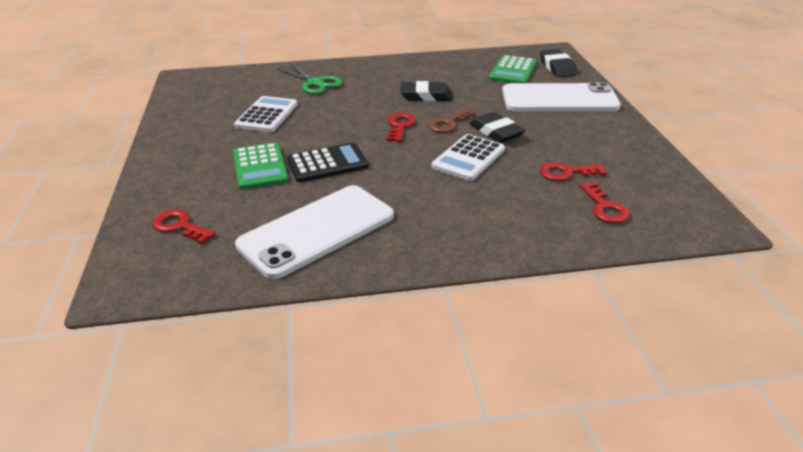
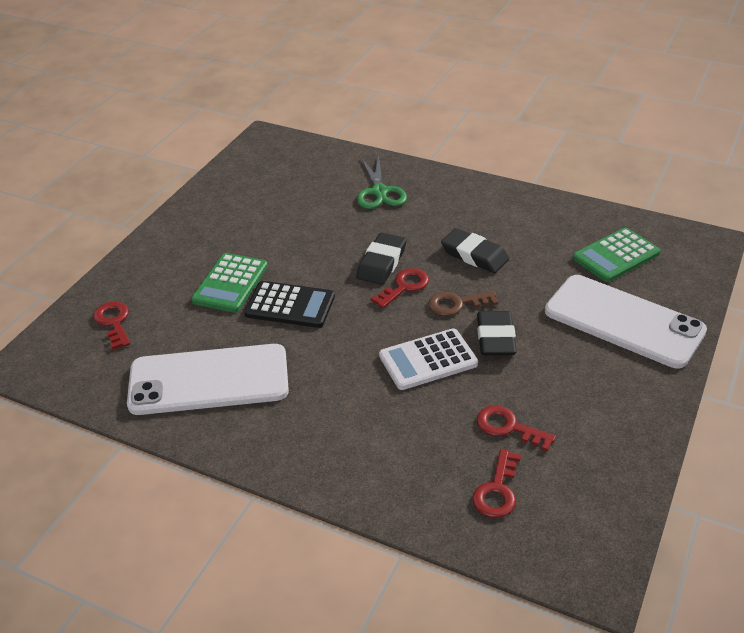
camera: 35 degrees right, 5 degrees up
white calculator [234,96,298,132] -> none
black eraser [540,49,578,77] -> black eraser moved to [356,233,407,285]

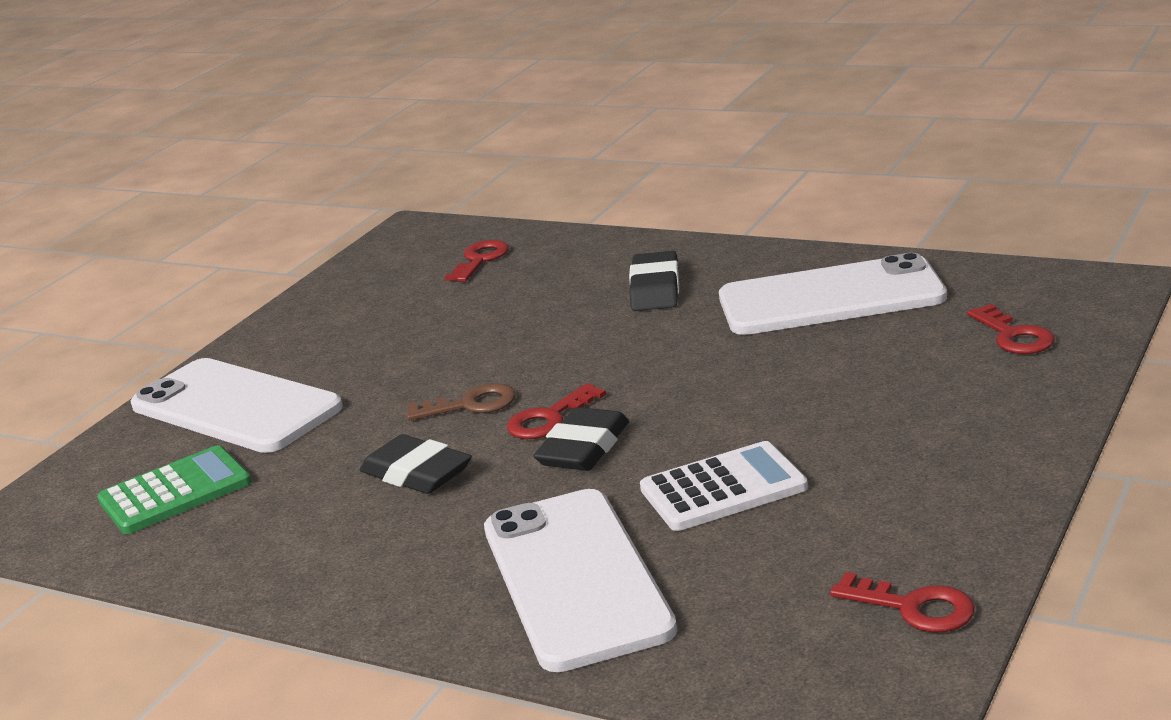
camera: 175 degrees left, 15 degrees down
green calculator [191,253,268,312] -> none
black calculator [244,281,335,328] -> none
green scissors [357,155,407,209] -> white phone [484,489,677,672]
white calculator [379,328,478,390] -> white calculator moved to [640,441,808,531]
black eraser [477,311,517,355] -> black eraser moved to [629,251,679,311]
red key [477,405,556,451] -> red key moved to [830,572,975,632]

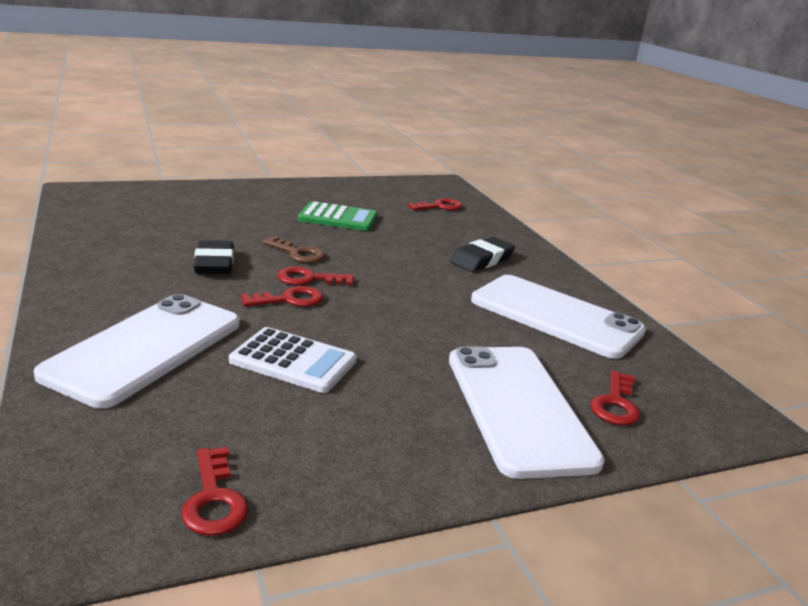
camera: 35 degrees right, 0 degrees up
green calculator [97,445,252,534] -> green calculator moved to [298,201,378,231]
white phone [131,358,343,453] -> white phone moved to [449,346,605,479]
black eraser [533,407,629,471] -> red key [241,286,323,307]

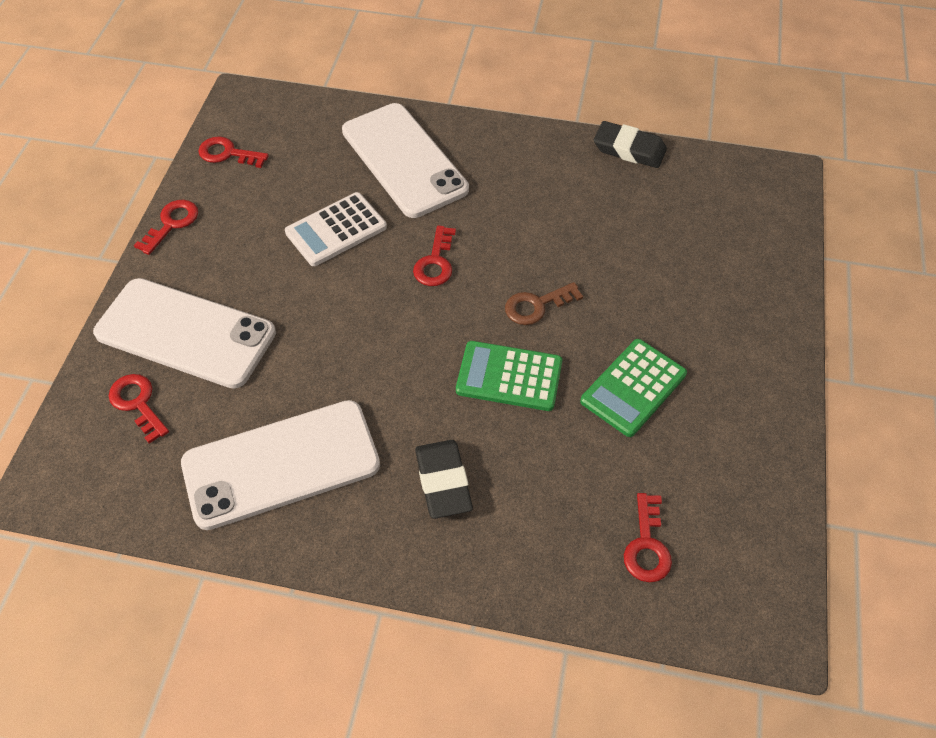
camera: 125 degrees right, 30 degrees up
black eraser [193,240,234,274] -> black eraser moved to [594,121,667,168]
red key [277,267,354,286] -> red key moved to [134,200,198,255]
none -> green calculator [456,341,562,411]

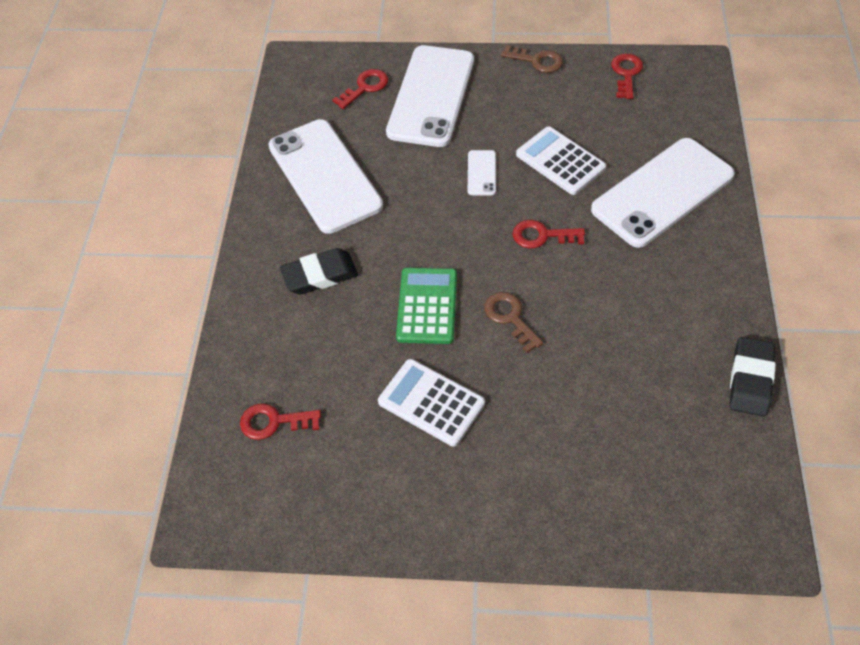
camera: 85 degrees right, 0 degrees up
red key [134,200,198,255] -> brown key [501,45,563,73]
green calculator [580,339,687,437] -> white calculator [378,359,485,447]
none -> white phone [468,150,496,195]

